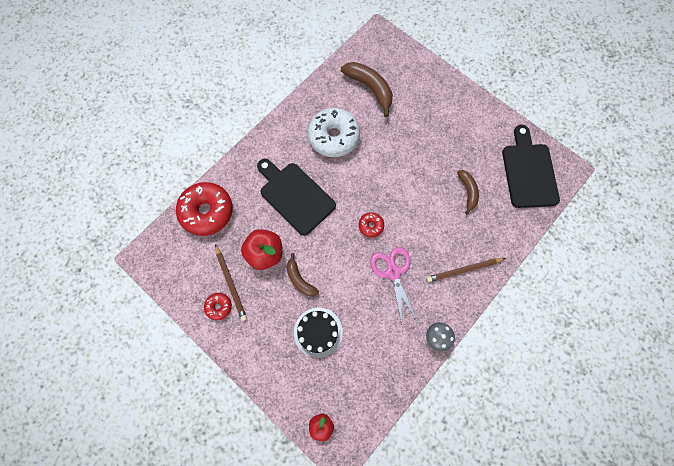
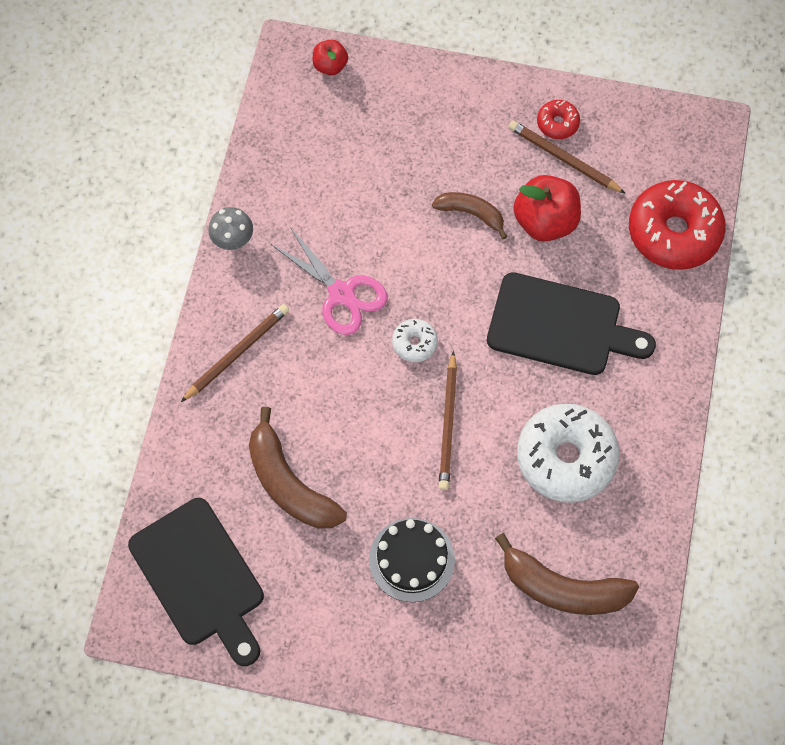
camera: 150 degrees right, 5 degrees down
black cake [294,308,343,358] -> black cake moved to [369,518,455,602]
red donut [359,212,384,237] -> white donut [392,319,438,362]
brown banana [457,170,479,214] -> brown banana [249,407,347,529], size x1.64
none -> brown pencil [439,351,457,490]

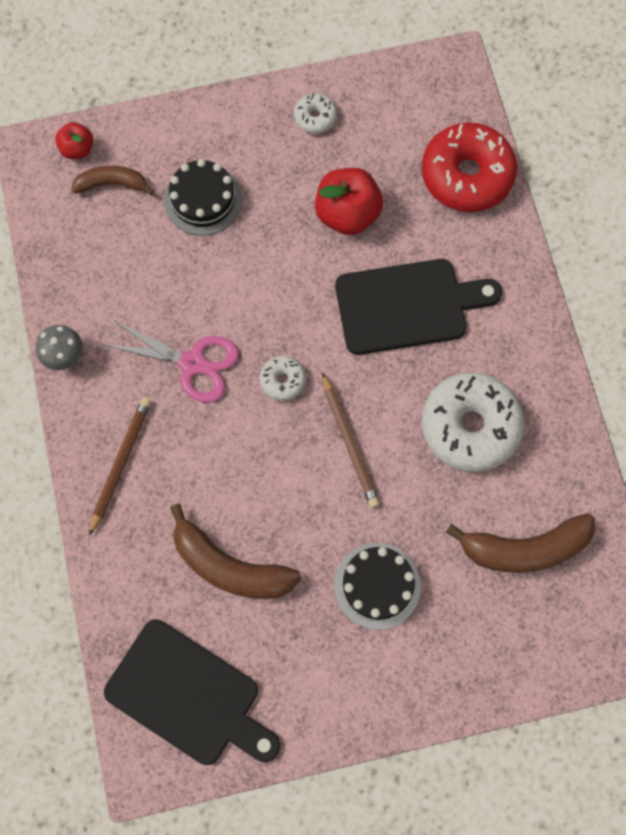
camera: 25 degrees left, 5 degrees up
brown banana [432,192,507,239] -> brown banana moved to [71,166,154,195]
brown pencil [509,121,626,194] -> none
red donut [537,100,580,139] -> white donut [294,93,337,134]
none -> black cake [164,159,242,236]

